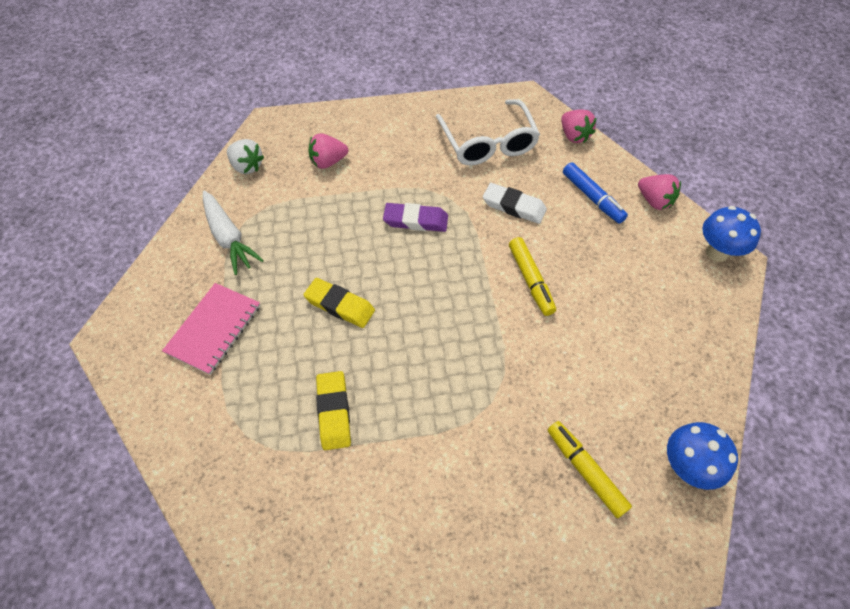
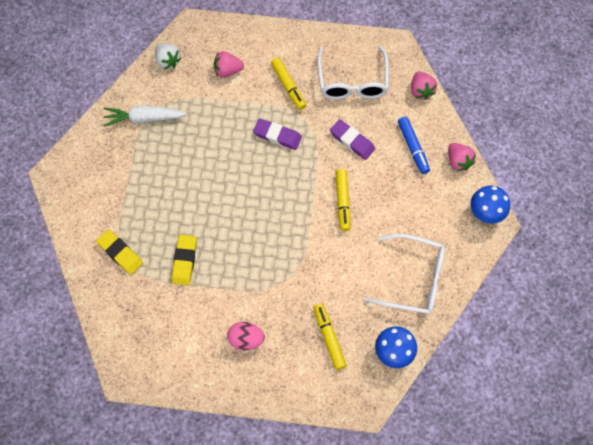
camera: 15 degrees right, 10 degrees up
pink notebook [162,283,260,375] -> none
white carrot [203,190,264,275] -> white carrot turned 105 degrees clockwise [103,105,186,127]
yellow eraser [303,278,375,328] -> yellow eraser moved to [96,229,143,275]
white eraser [483,183,547,224] -> purple eraser [330,119,375,160]
none -> pink egg [227,322,265,350]
none -> yellow marker [271,58,306,110]
none -> white glasses [364,234,445,315]

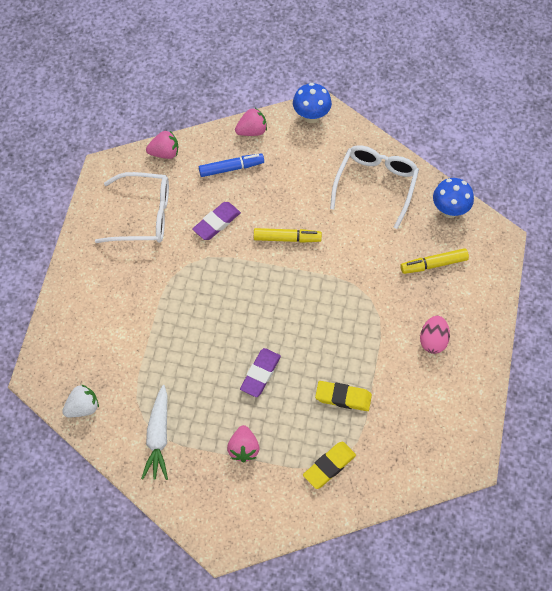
camera: 85 degrees left, 5 degrees down
pink strawberry [214,51,244,78] -> pink strawberry moved to [227,425,260,462]
purple eraser [253,118,302,150] -> purple eraser moved to [240,348,281,397]
yellow marker [271,58,306,110] -> none

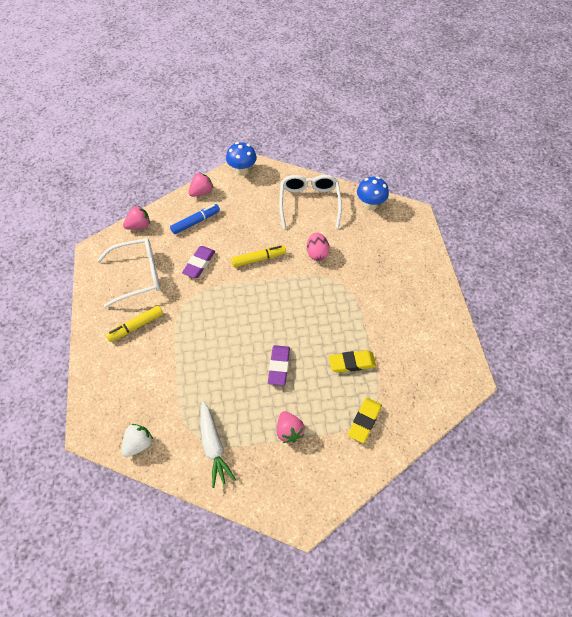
camera: 20 degrees left, 5 degrees down
yellow marker [400,248,469,274] -> yellow marker moved to [106,305,163,342]
pink egg [420,316,450,354] -> pink egg moved to [307,233,330,261]

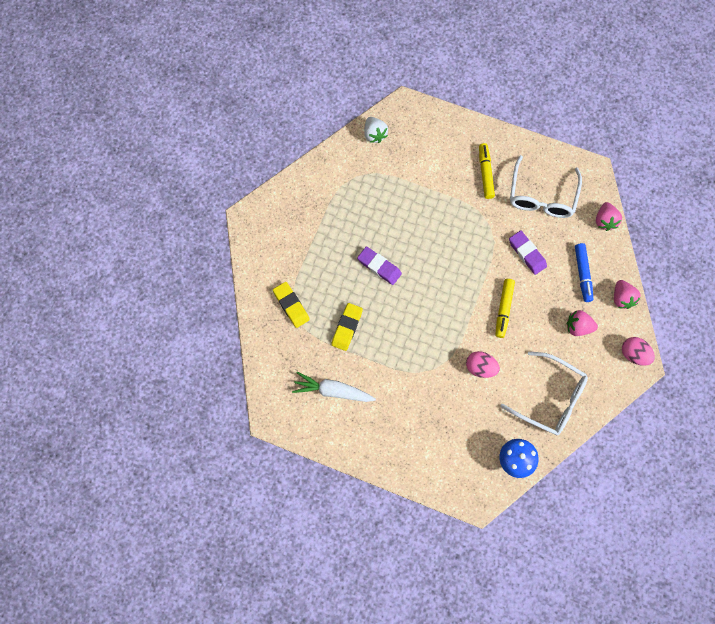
camera: 120 degrees right, 15 degrees up
white carrot [200,401,236,488] -> white carrot moved to [292,372,376,402]
blue mushroom [226,142,257,176] -> pink egg [622,337,655,366]
pink strawberry [277,411,305,443] -> pink strawberry moved to [567,310,598,336]

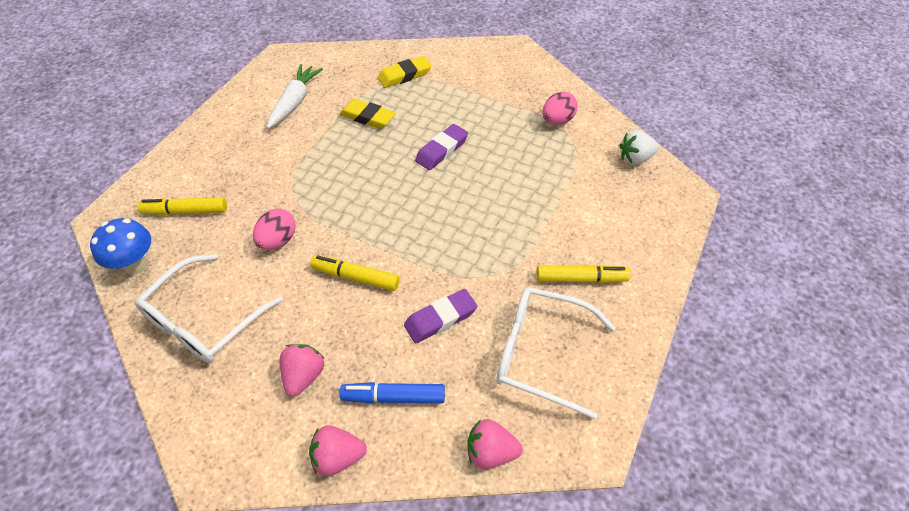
camera: 95 degrees right, 20 degrees down
pink egg [622,337,655,366] -> pink egg moved to [542,92,578,125]
none -> yellow marker [137,197,227,215]

